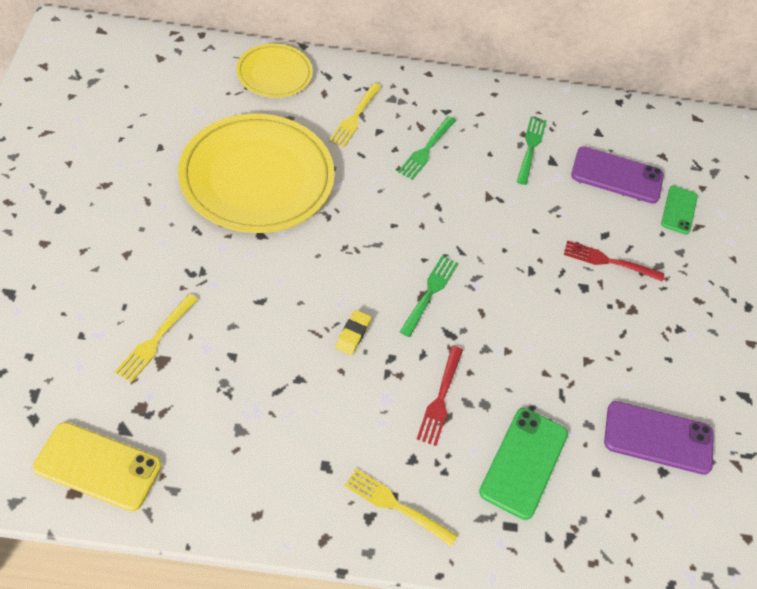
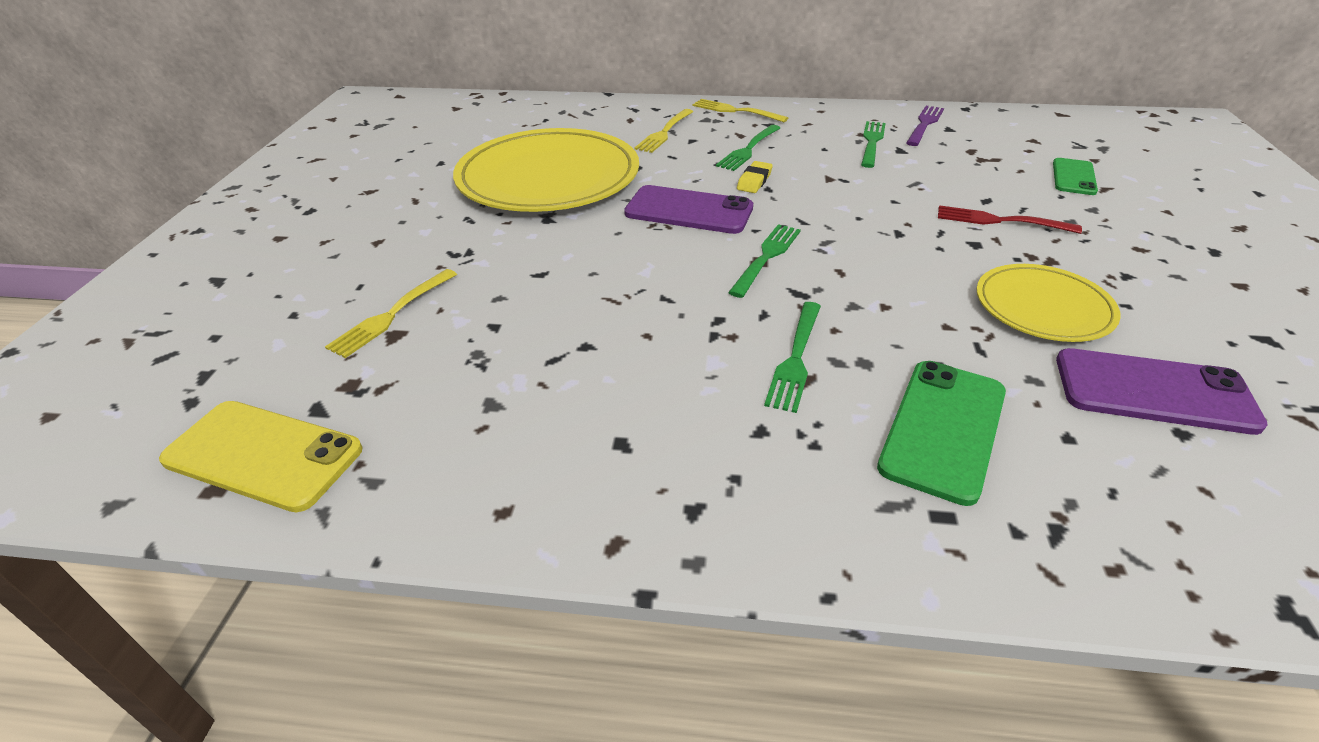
camera: 10 degrees right, 15 degrees down
yellow plate [236,44,313,98] -> yellow plate moved to [977,264,1121,342]
yellow eraser [335,310,371,355] -> yellow eraser moved to [737,161,773,193]
yellow fork [344,469,458,546] -> yellow fork moved to [693,99,788,122]
red fork [417,346,463,446] -> green fork [764,302,821,413]
purple phone [571,146,664,204] -> purple phone moved to [624,185,753,234]
none -> purple fork [906,106,944,146]

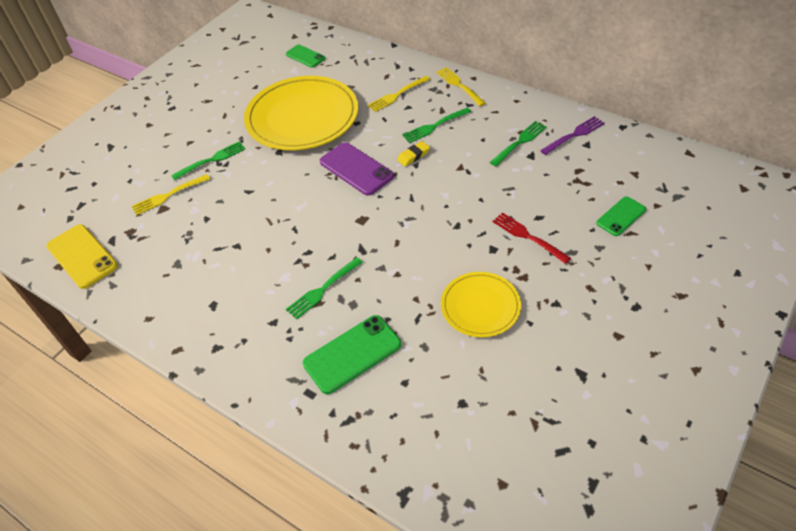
camera: 30 degrees right, 10 degrees up
green fork [728,224,801,298] -> green fork moved to [171,142,245,180]
purple phone [1056,348,1268,435] -> none
none -> green phone [286,45,325,68]

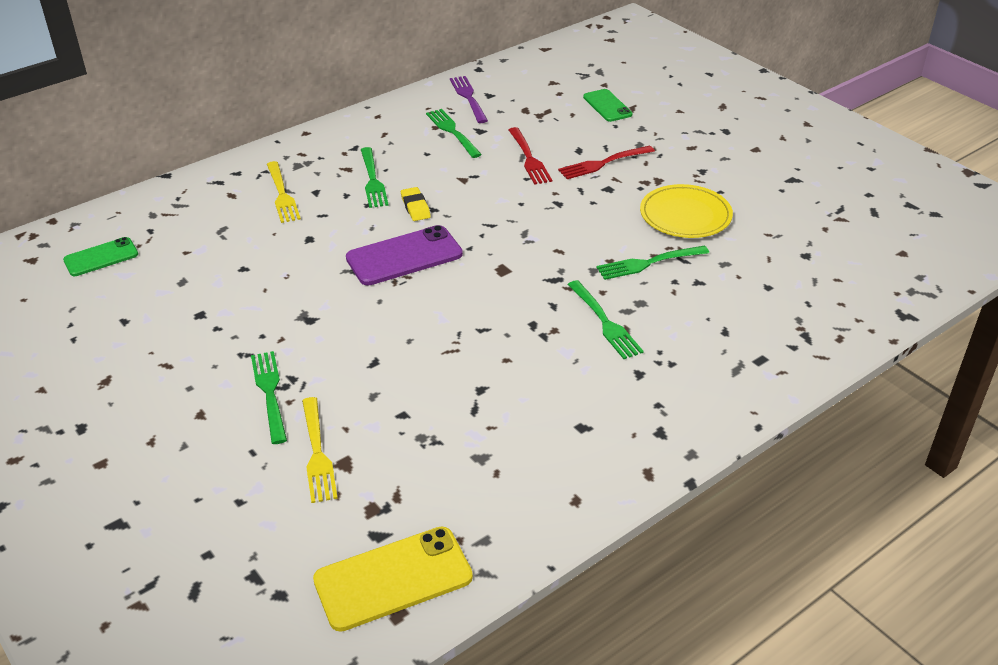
camera: 75 degrees left, 10 degrees down
yellow plate [244,76,358,150] -> none
green phone [303,315,401,394] -> none
yellow fork [436,67,486,106] -> none
none -> red fork [509,127,552,185]
none -> green fork [596,245,709,280]

